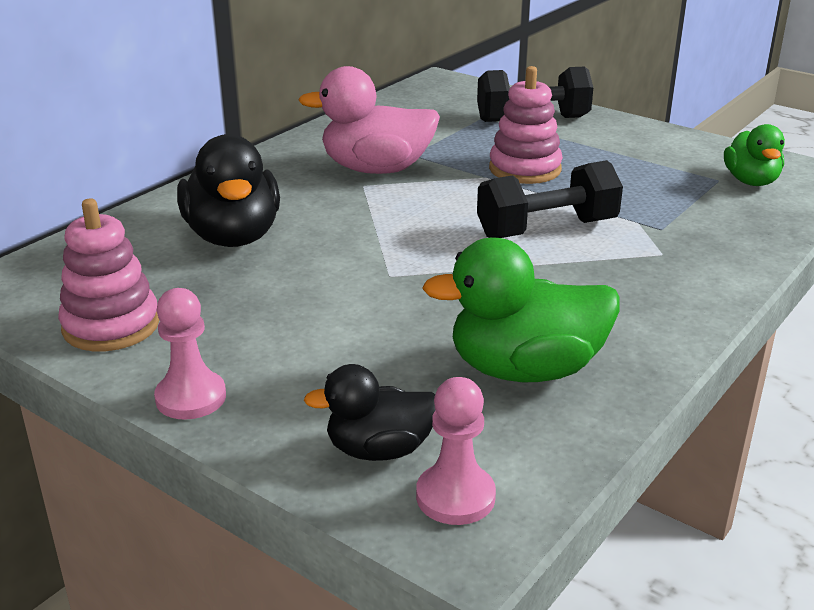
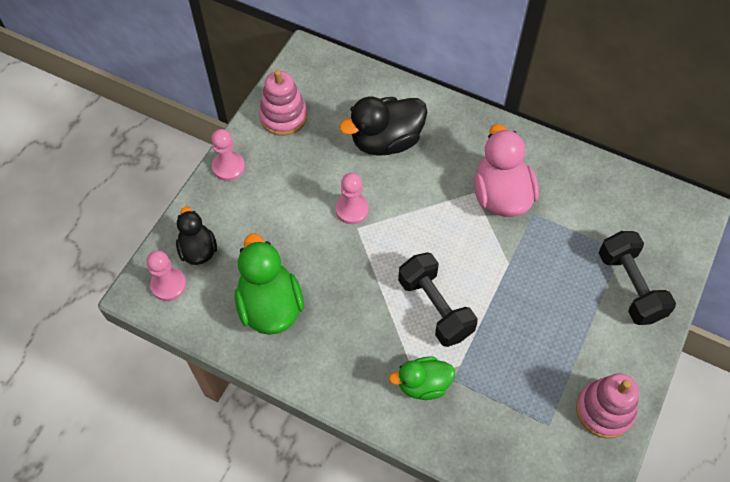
camera: 80 degrees right, 30 degrees up
pink stacking toy [489,66,563,184] -> pink stacking toy moved to [576,373,639,439]
green duck [724,124,785,186] -> green duck moved to [389,356,455,400]
none -> pink pawn [335,173,369,224]

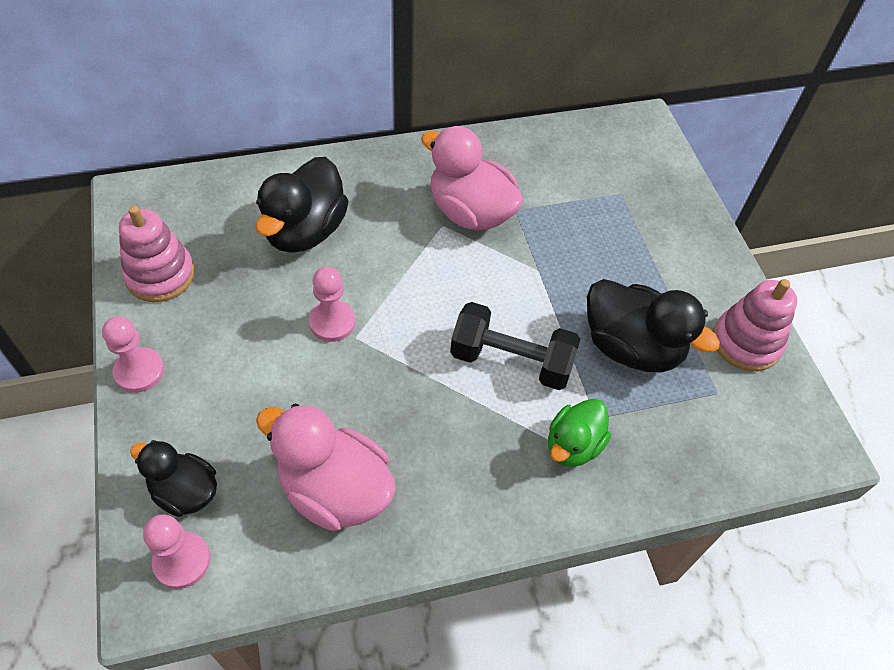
camera: 45 degrees left, 5 degrees down
green duck [235,233,304,335] -> pink duck [256,403,396,531]
black dumbbell [599,231,676,325] -> none
none -> black duck [587,279,720,373]

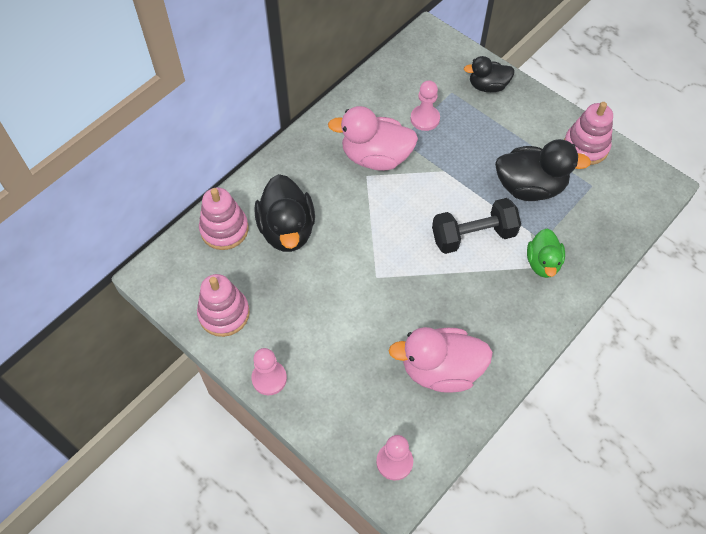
camera: 30 degrees left, 5 degrees up
black duck [130,440,217,517] -> black duck moved to [464,56,515,92]
pink pawn [309,267,356,342] -> pink pawn moved to [411,80,440,131]
none -> pink stacking toy [199,188,249,250]

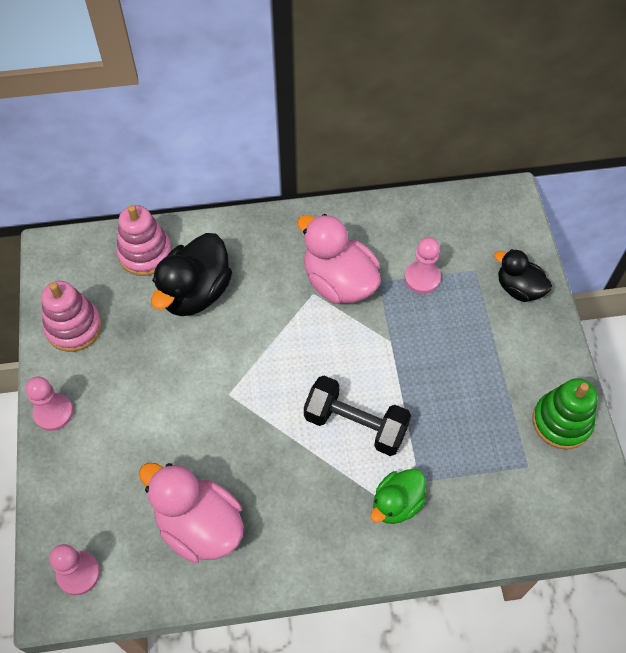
camera: 40 degrees right, 0 degrees up
black duck [495,139,591,201] -> none
pink stacking toy [564,102,613,165] -> green stacking toy [533,378,597,449]

